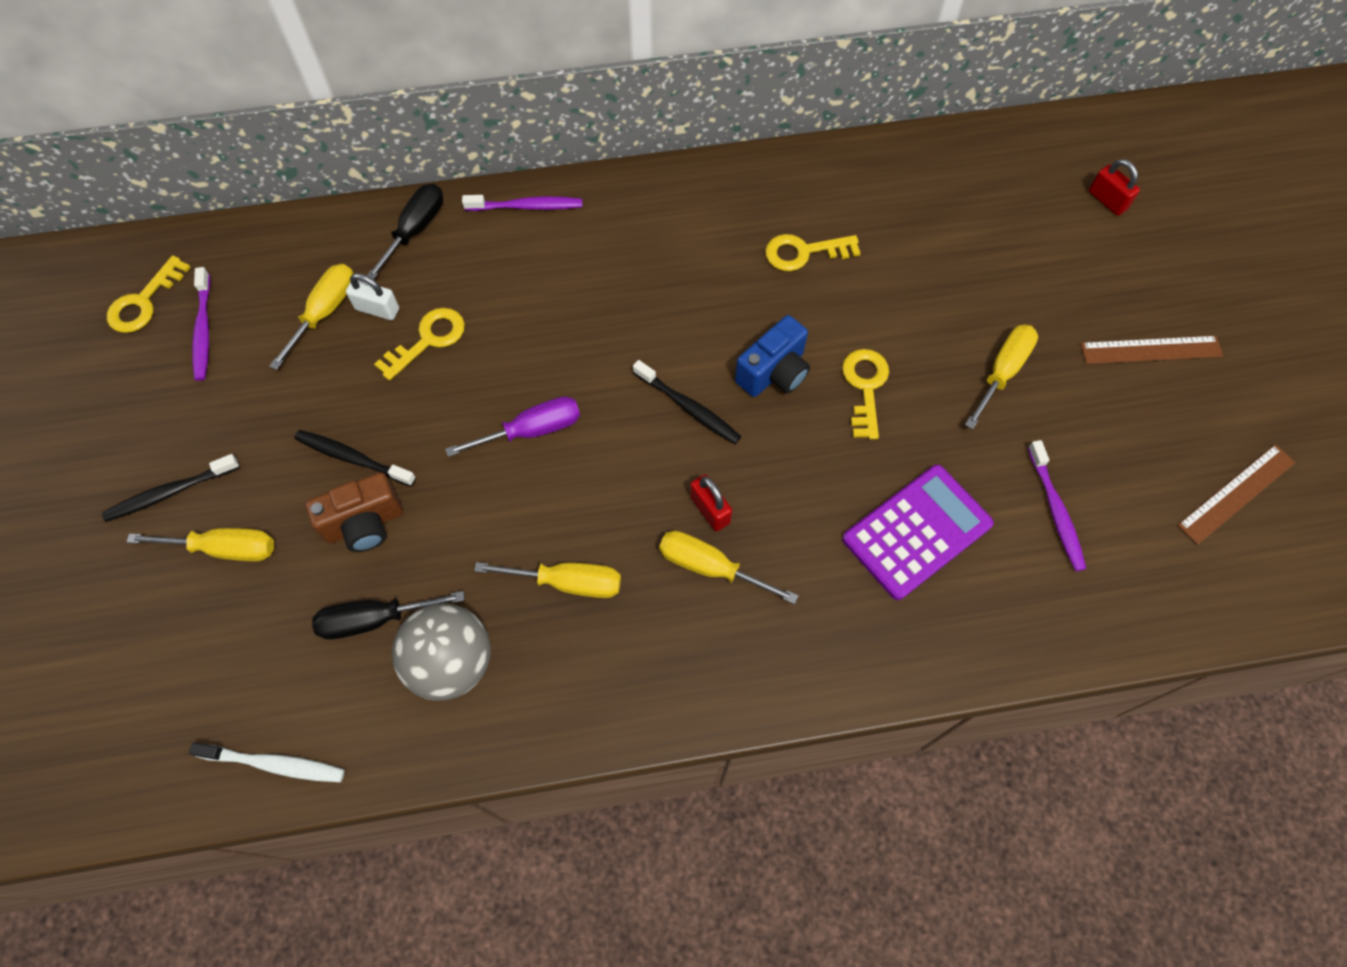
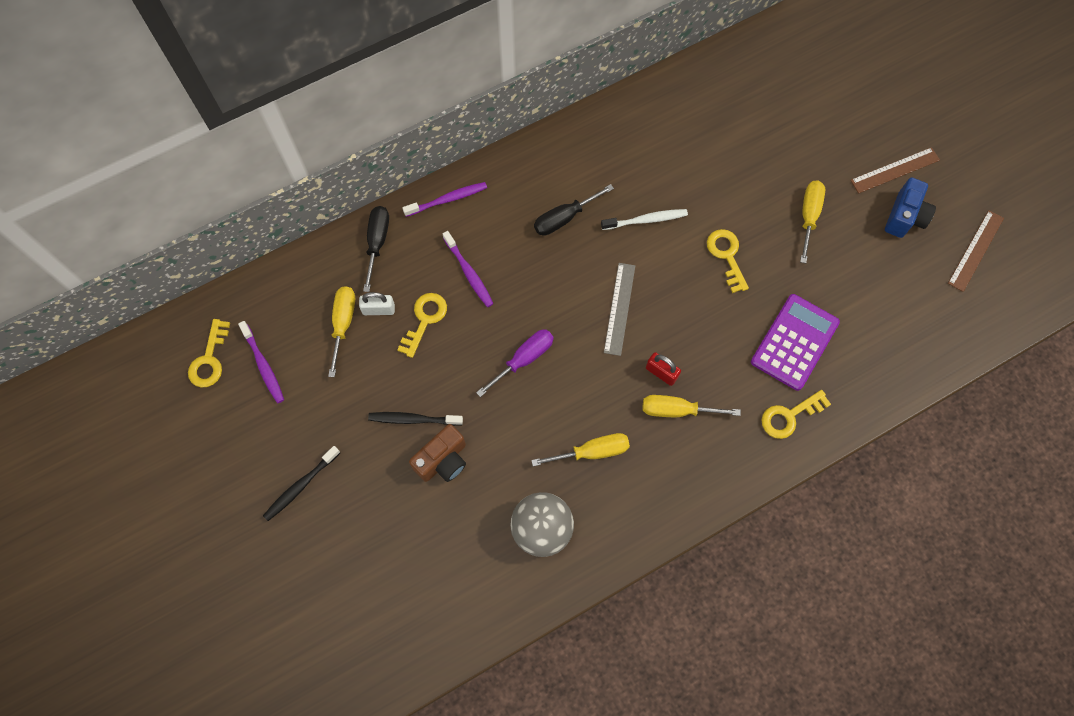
camera: 20 degrees left, 5 degrees up
yellow screwdriver [127,528,274,561] -> none
white toothbrush [189,742,345,782] -> white toothbrush moved to [601,209,688,230]
black screwdriver [312,591,465,640] -> black screwdriver moved to [534,184,614,236]
black toothbrush [633,360,741,444] -> grey ruler [604,263,635,356]
blue camera [735,315,810,397] -> blue camera moved to [885,177,936,238]
yellow key [765,234,860,271] -> yellow key moved to [762,390,831,439]
purple toothbrush [1028,440,1086,571] -> purple toothbrush moved to [443,231,494,307]
red padlock [1089,159,1140,216] -> none

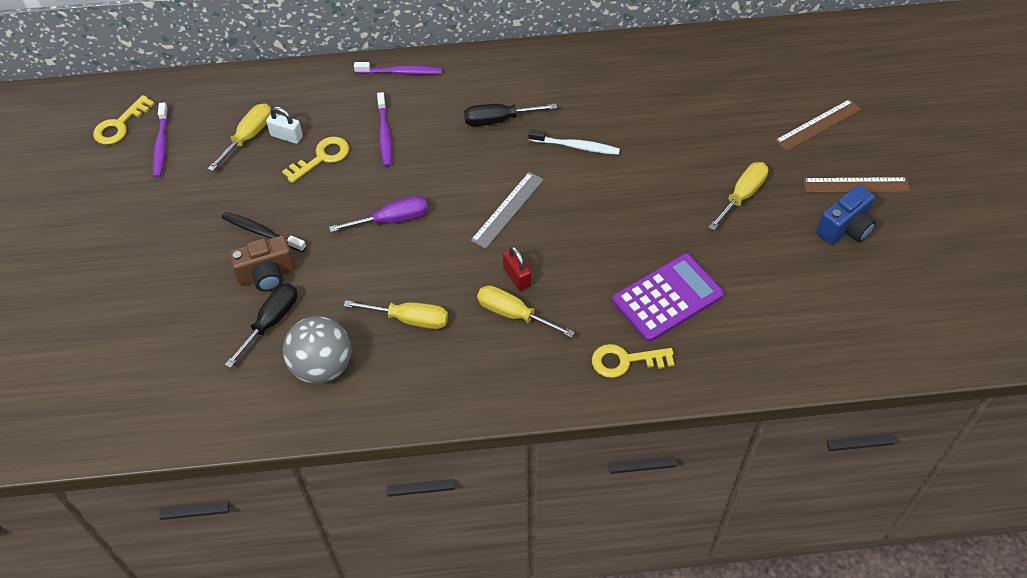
camera: 25 degrees right, 15 degrees down
black toothbrush [263,446,340,521] -> none
black screwdriver [363,206,389,292] -> black screwdriver moved to [225,284,297,368]
yellow key [707,229,749,293] -> none
brown ruler [948,210,1004,292] -> brown ruler moved to [775,99,861,151]

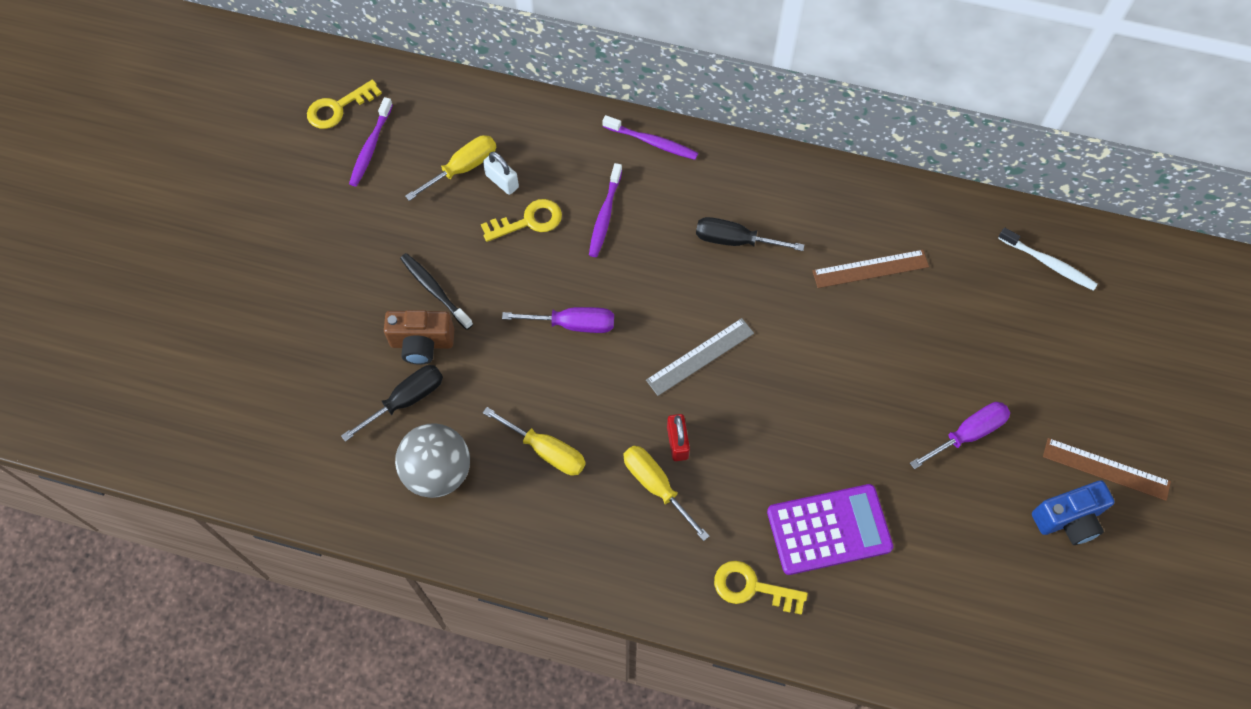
camera: 20 degrees right, 10 degrees up
white toothbrush [528,129,620,155] -> white toothbrush moved to [998,228,1098,291]
yellow screwdriver [709,162,768,230] -> purple screwdriver [910,402,1010,469]
brown ruler [775,99,861,151] -> brown ruler moved to [812,250,929,288]

